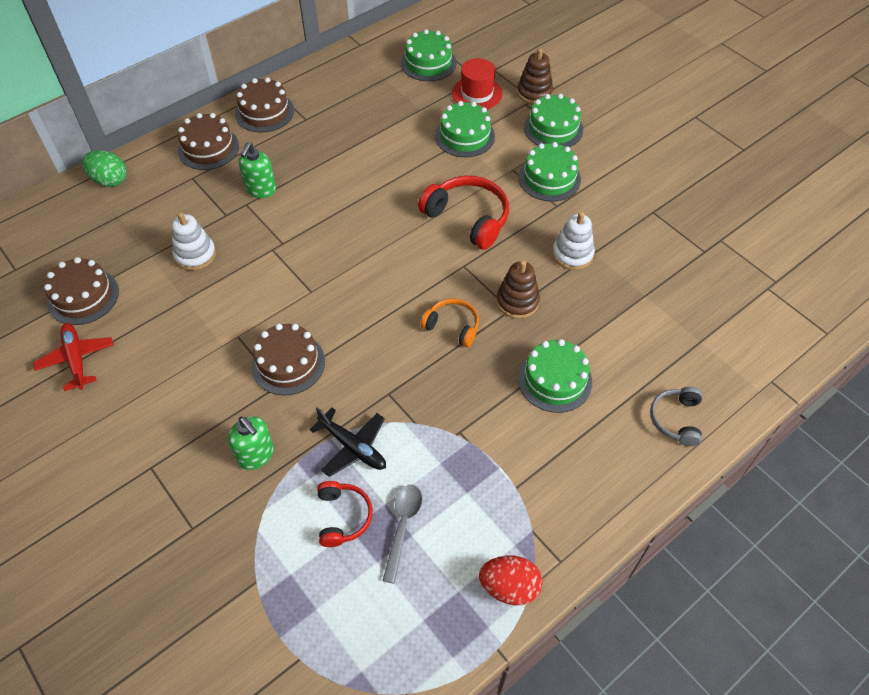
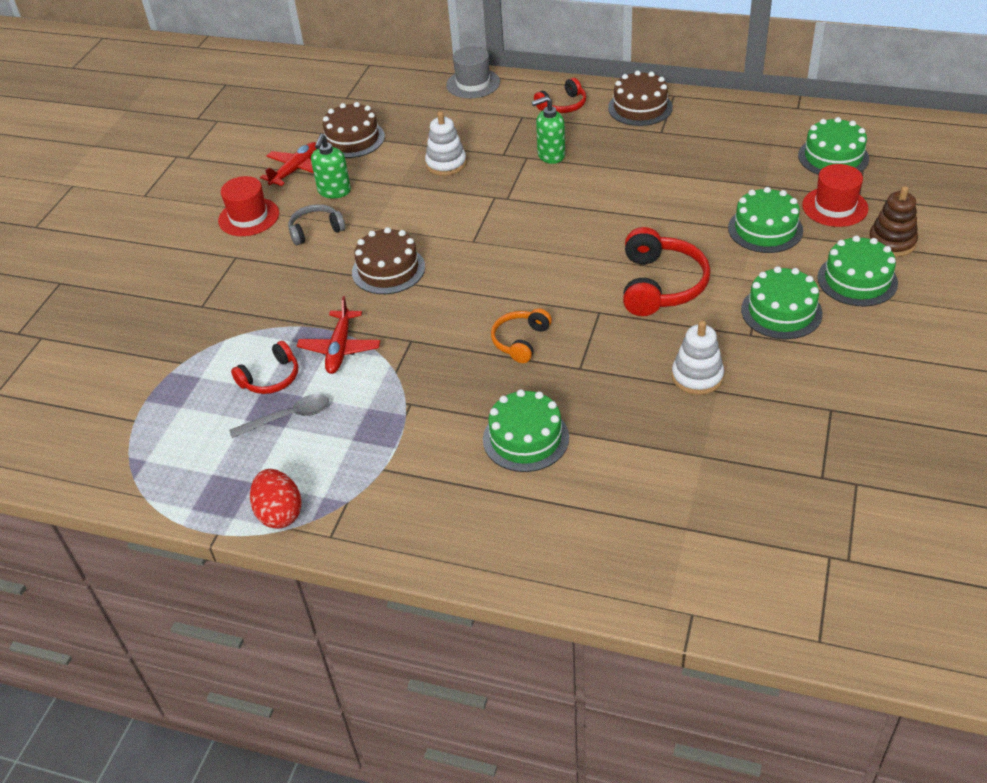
camera: 60 degrees right, 10 degrees down
green egg [82,150,127,187] -> grey hat [446,46,500,98]
brown cake [178,113,239,170] -> red headphones [534,78,586,113]
green soap dispenser [228,416,274,470] -> green soap dispenser moved to [311,134,351,199]
black plane [309,407,386,477] -> red plane [297,296,380,374]
orange headphones [420,298,479,347] -> orange headphones turned 150 degrees counterclockwise [491,308,552,363]
brown stacking toy [496,260,540,319] -> none
grey headphones [650,387,702,446] -> grey headphones moved to [288,204,345,245]
none -> red hat [218,176,279,236]

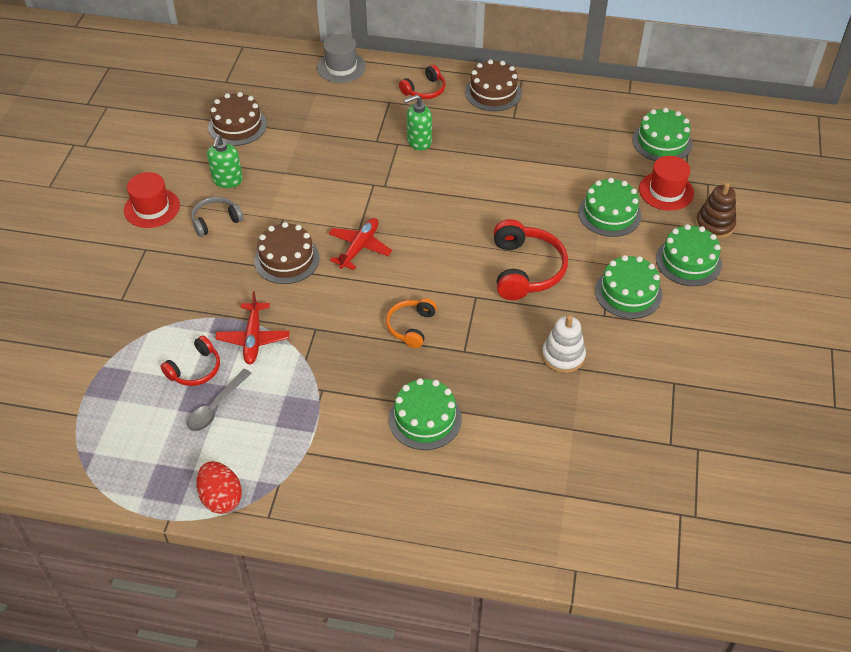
camera: 10 degrees left, 5 degrees up
grey spoon [229,394,329,438] -> grey spoon turned 150 degrees clockwise [187,369,252,431]
red plane [260,142,316,186] -> red plane moved to [328,218,392,270]
white stacking toy [425,111,467,176] -> none

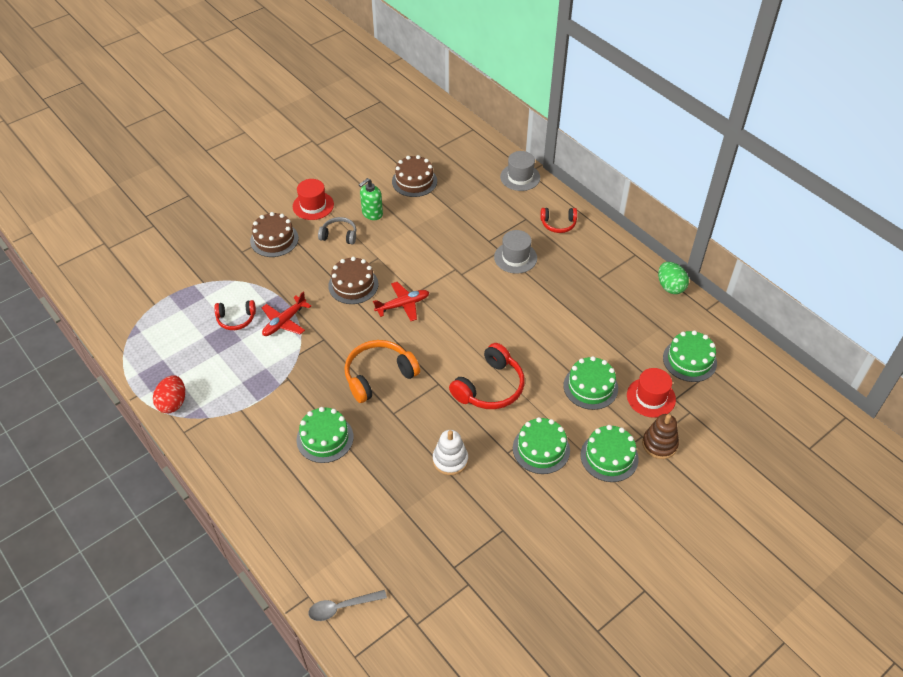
camera: 40 degrees right, 0 degrees up
grey spoon [187,369,252,431] -> grey spoon moved to [308,590,387,621]
orange headphones [386,298,437,348] -> orange headphones [344,340,420,403], size x1.68
green soap dispenser [404,94,432,151] -> grey hat [494,230,537,274]
brown cake [465,60,522,111] -> brown cake moved to [250,212,299,257]
none -> green egg [658,262,689,294]

